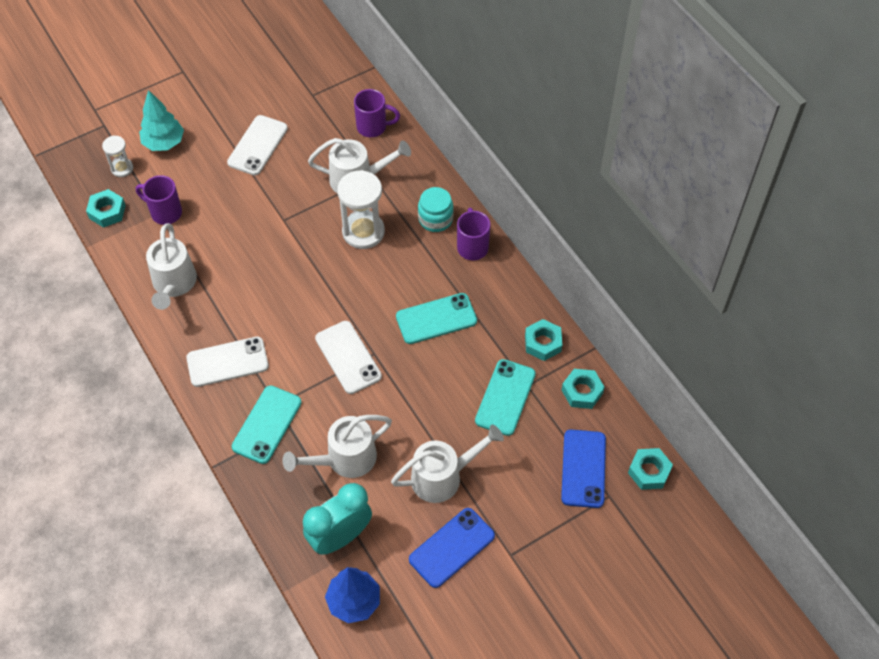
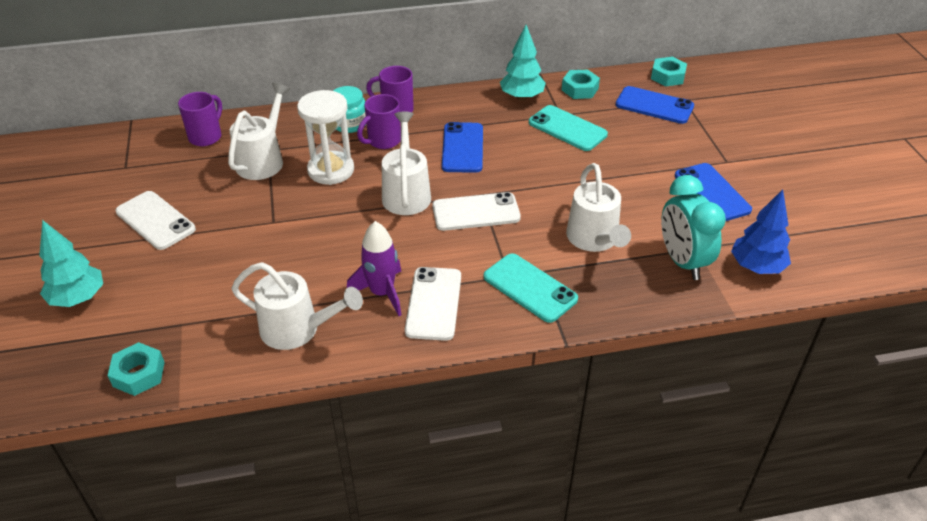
camera: 70 degrees left, 15 degrees down
white hourglass [102,136,133,177] -> none
purple mug [136,175,182,225] -> purple mug moved to [357,94,401,149]
white watering can [391,425,504,503] -> white watering can moved to [382,112,431,215]
turquoise phone [396,293,477,344] -> blue phone [442,122,483,173]
turquoise nut [525,319,562,361] -> turquoise tree [500,25,546,100]
none -> purple rocket [347,221,401,316]

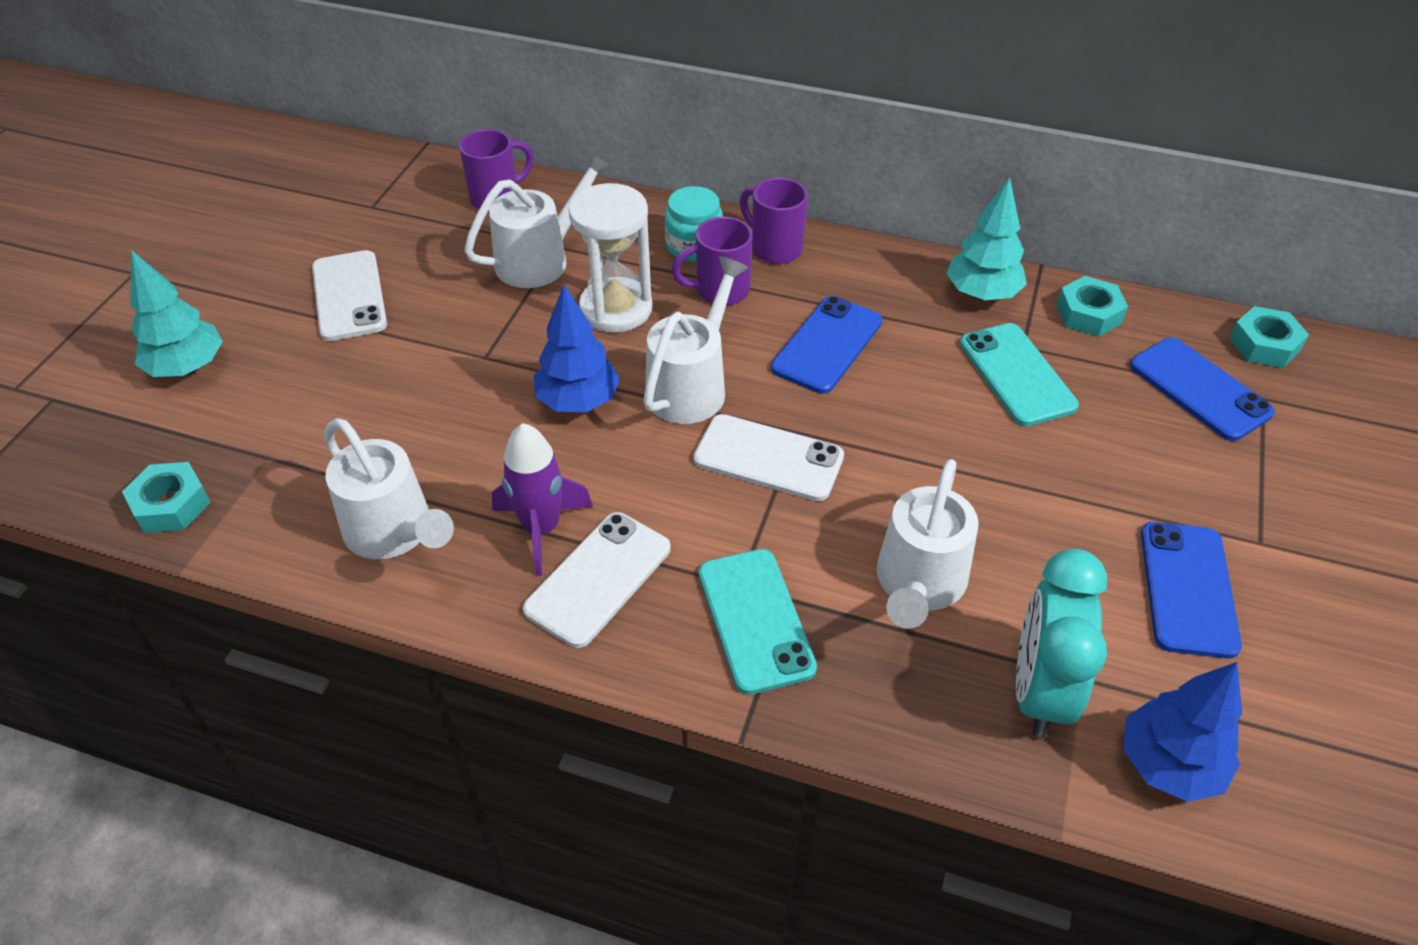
camera: 30 degrees right, 5 degrees up
none -> blue tree [534,285,620,412]

